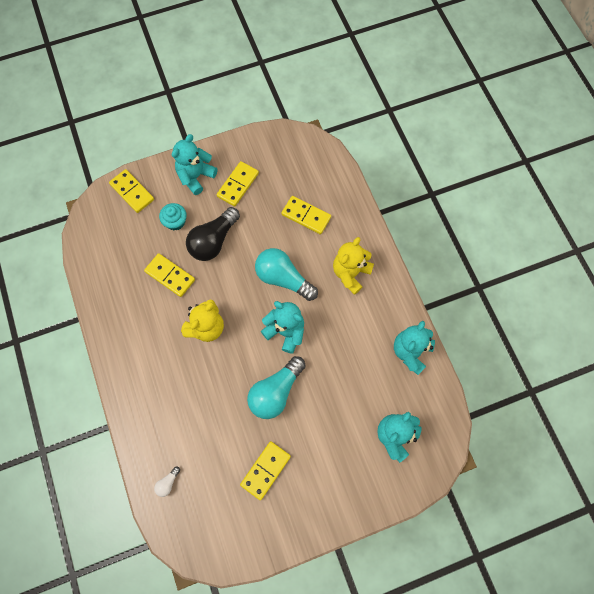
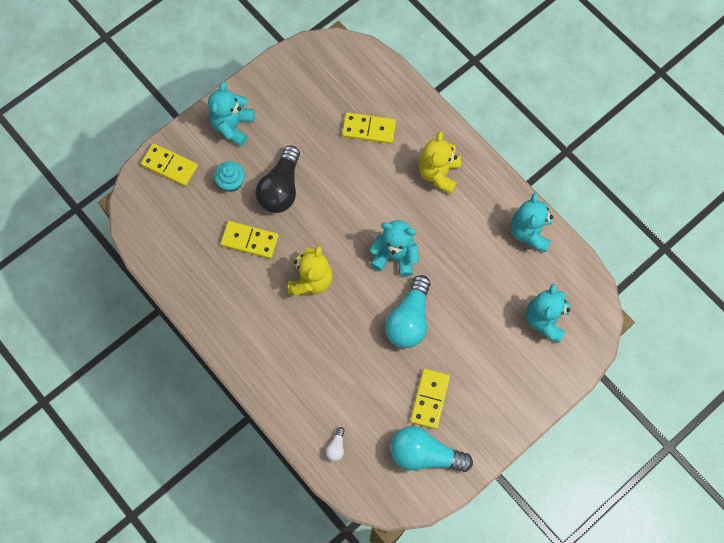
camera: 20 degrees left, 0 degrees up
yellow domino [216,161,259,207] -> none
turquoise light bulb [255,248,318,301] -> turquoise light bulb moved to [391,426,473,472]

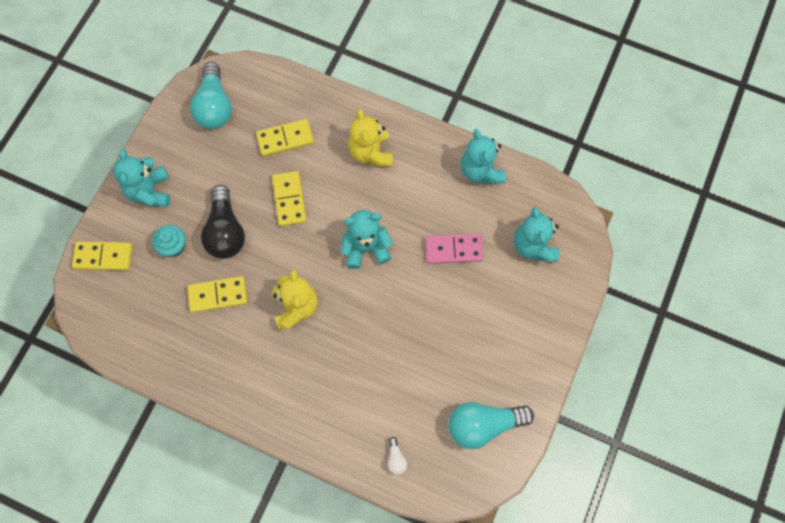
camera: 25 degrees left, 0 degrees up
turquoise light bulb [385,275,431,348] -> turquoise light bulb moved to [190,62,232,129]
yellow domino [410,369,450,429] -> yellow domino moved to [272,171,306,226]
none -> pink domino [425,234,483,264]

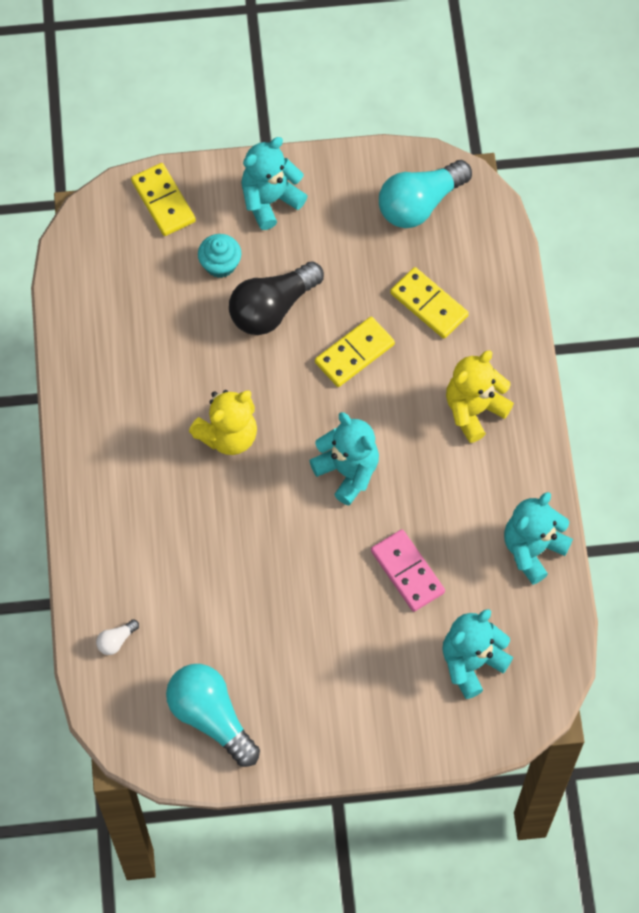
camera: 60 degrees right, 5 degrees down
yellow domino [187,276,247,313] -> none

